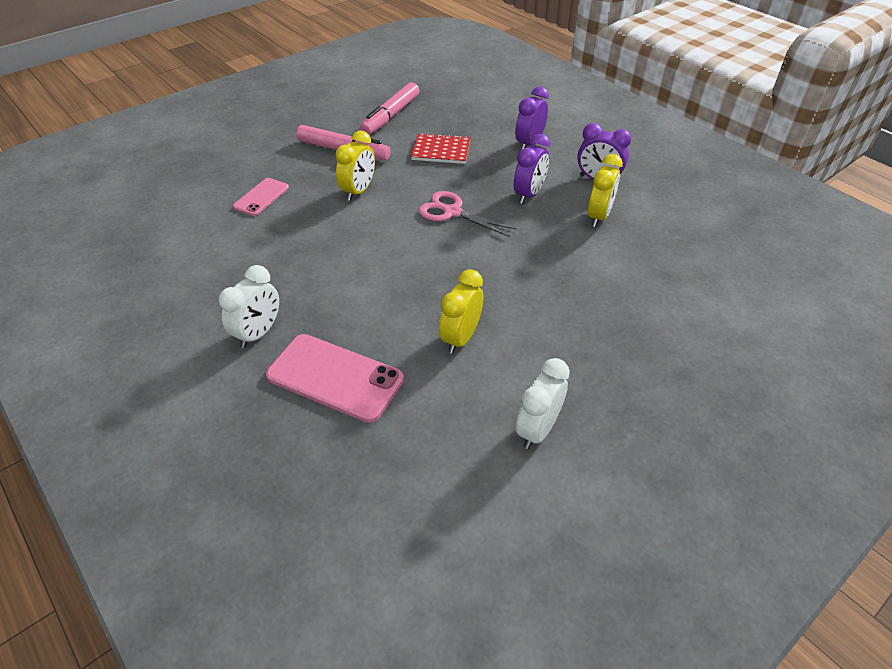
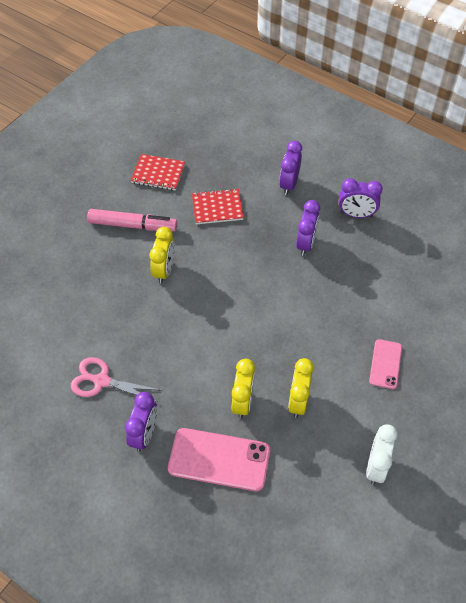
camera: 15 degrees left, 10 degrees up
white clock [219,265,279,348] -> purple clock [125,392,157,452]
pink phone [233,178,289,216] -> pink phone moved to [369,339,402,389]
pink marker [360,82,419,135] -> red notebook [131,154,185,191]
pink scissors [418,191,517,237] -> pink scissors moved to [71,357,163,402]
yellow clock [588,154,623,227] -> yellow clock moved to [232,359,255,419]

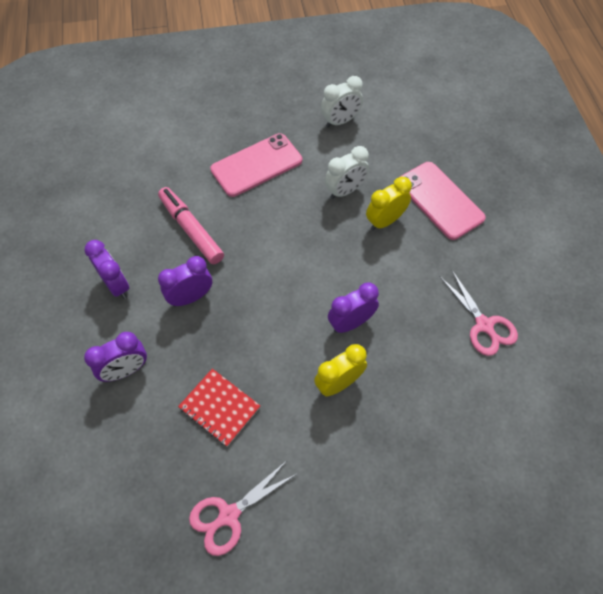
camera: 135 degrees left, 5 degrees up
pink marker [87,209,177,232] -> pink marker moved to [158,187,224,264]
purple clock [125,392,157,452] -> purple clock moved to [328,282,379,333]
red notebook [131,154,185,191] -> pink scissors [189,461,296,556]
yellow clock [288,358,314,418] -> white clock [325,146,369,199]
pink phone [369,339,402,389] -> pink phone [210,133,302,197], size x1.73

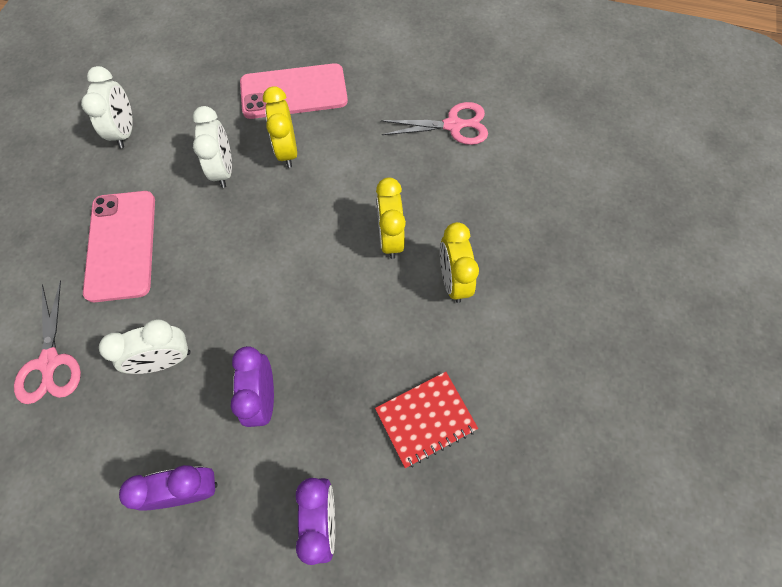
camera: 65 degrees left, 5 degrees up
pink marker [158,187,224,264] -> white clock [99,319,190,374]
pink scissors [189,461,296,556] -> pink scissors moved to [14,281,81,404]
purple clock [328,282,379,333] -> yellow clock [376,177,406,259]

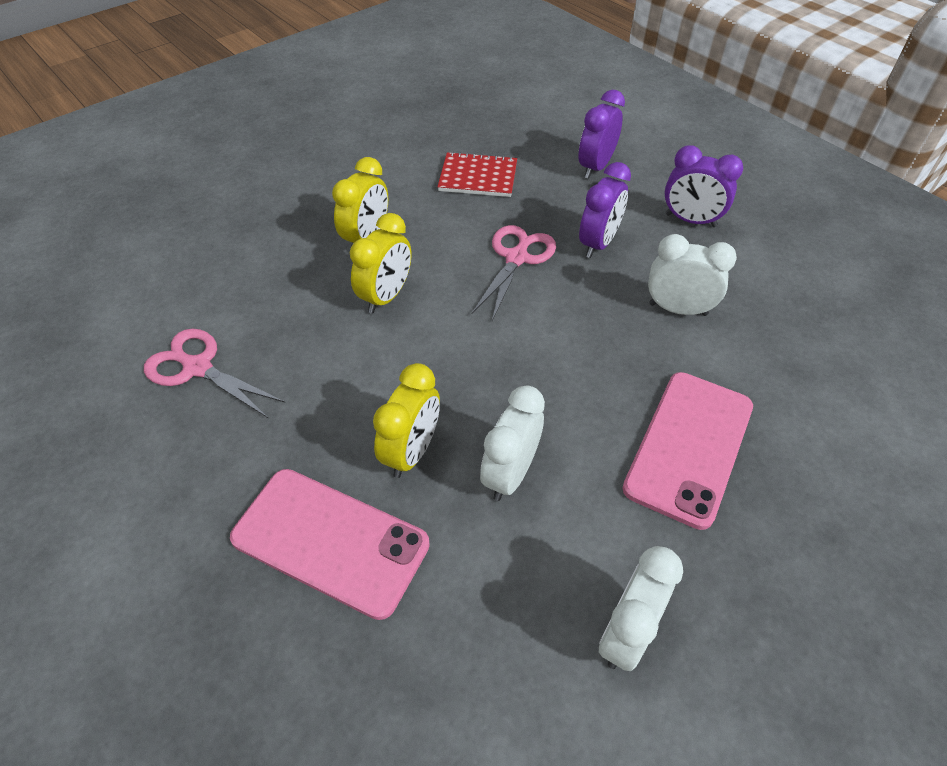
camera: 145 degrees left, 15 degrees down
pink scissors [14,281,81,404] -> pink scissors moved to [472,225,556,321]

